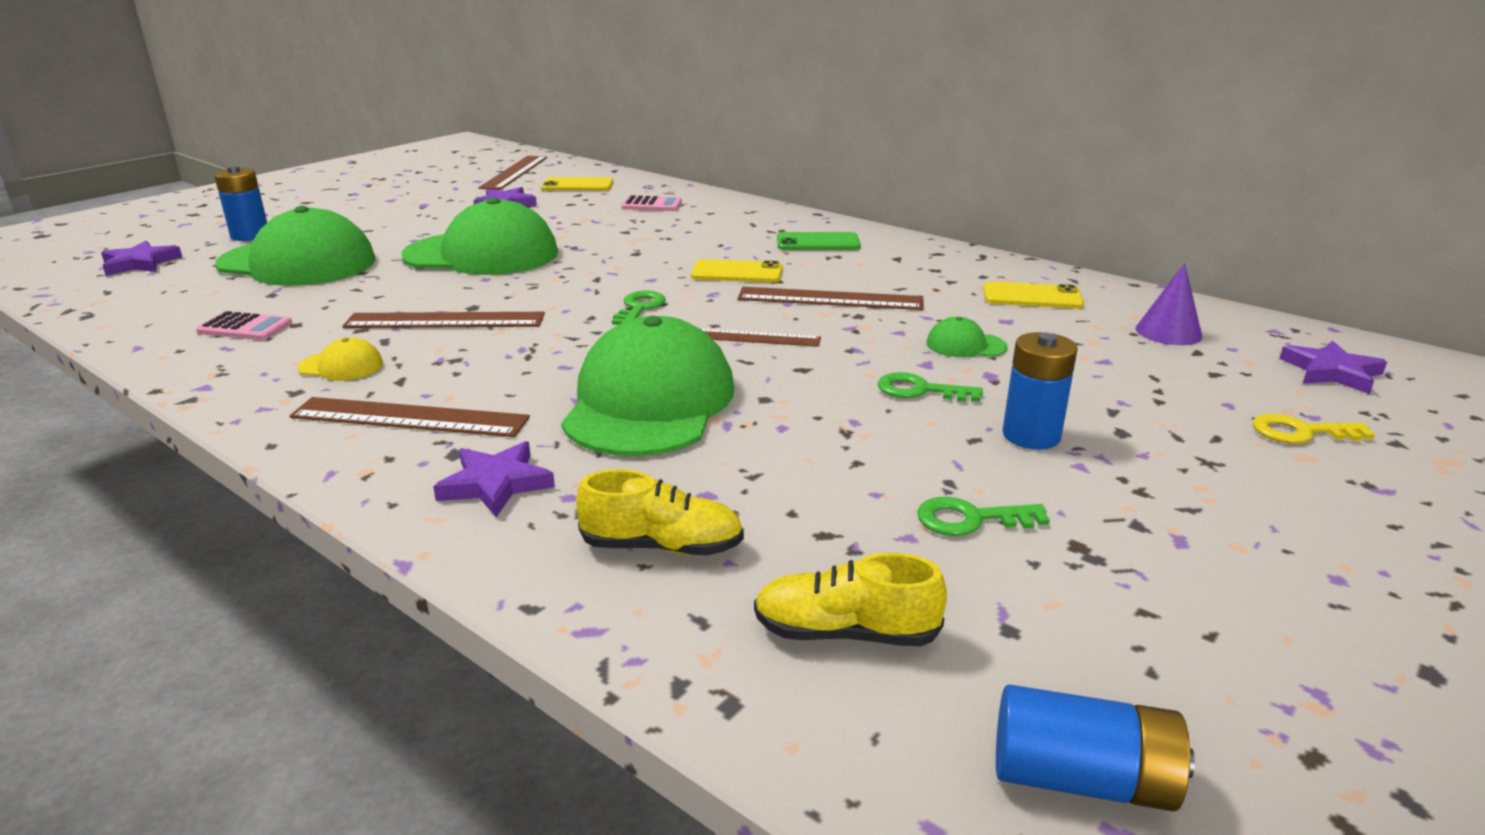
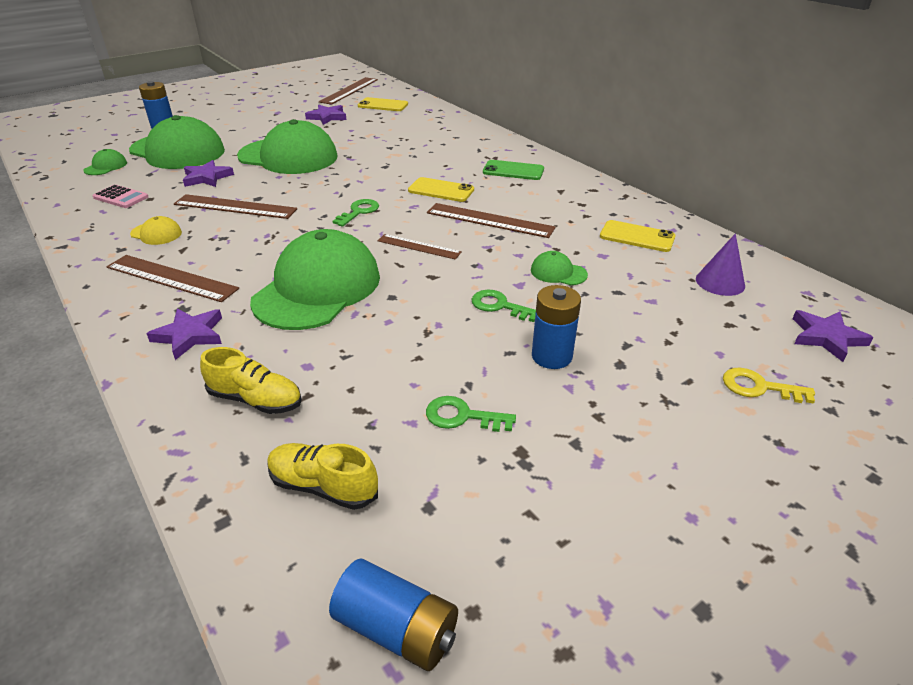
camera: 15 degrees right, 10 degrees up
purple star [101,241,182,276] -> purple star moved to [183,160,234,187]
pink calculator [621,195,682,211] -> none
none -> green cap [83,149,127,175]

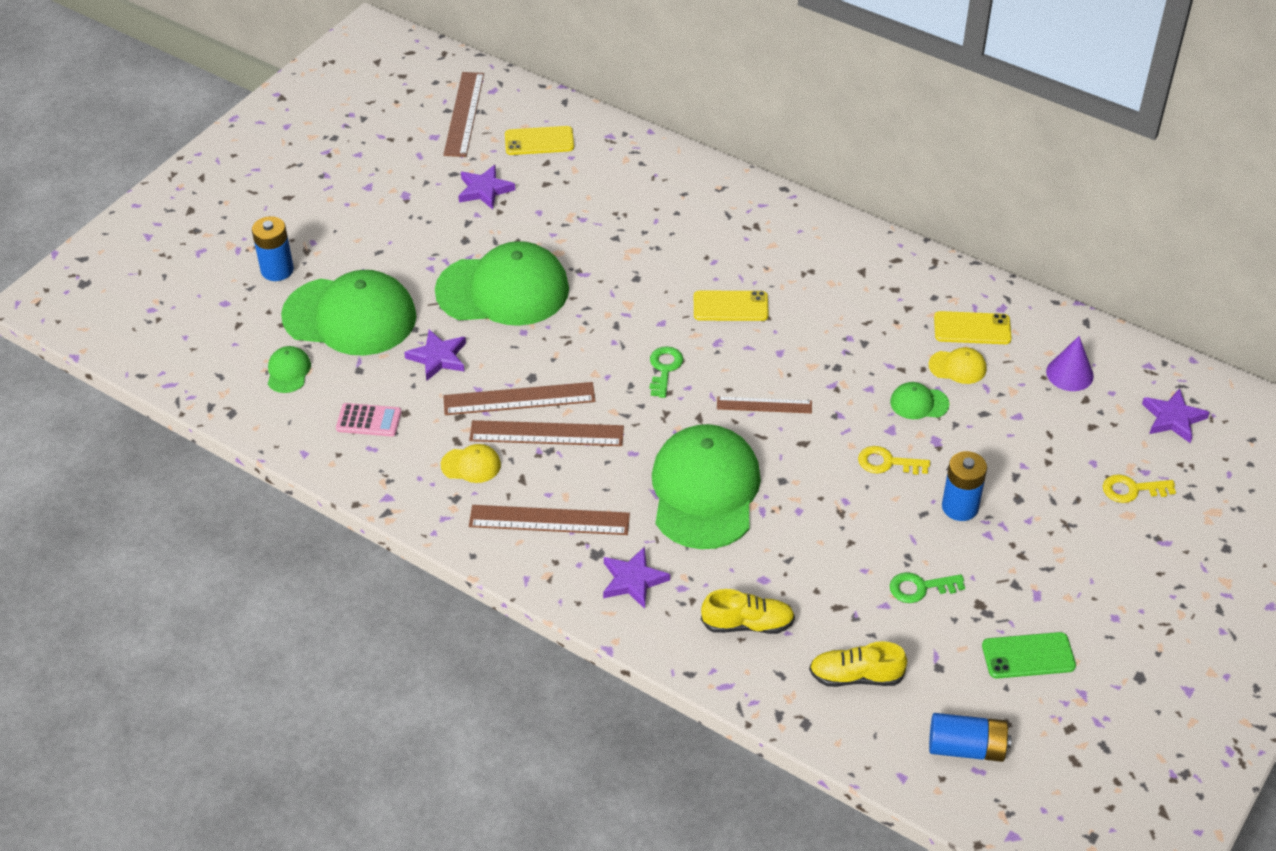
camera: 20 degrees left, 10 degrees up
brown ruler [427,203,556,238] -> brown ruler moved to [469,420,624,446]
green key [471,290,536,322] -> yellow key [858,446,930,475]
green phone [483,160,544,180] -> green phone moved to [982,632,1076,679]
none -> yellow cap [928,347,986,384]

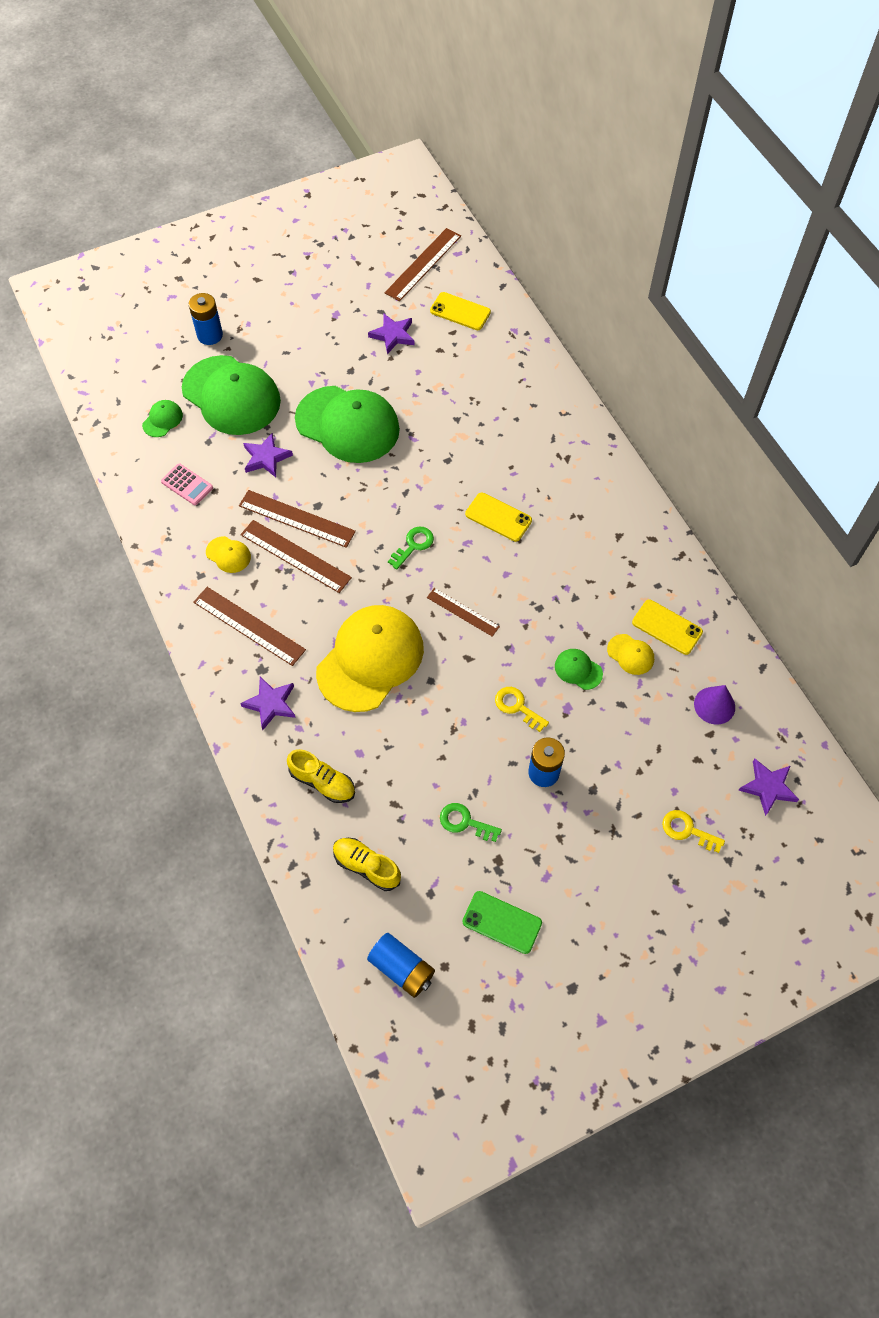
camera: 30 degrees right, 15 degrees up
green cap [652,424,761,549] -> yellow cap [316,605,424,712]

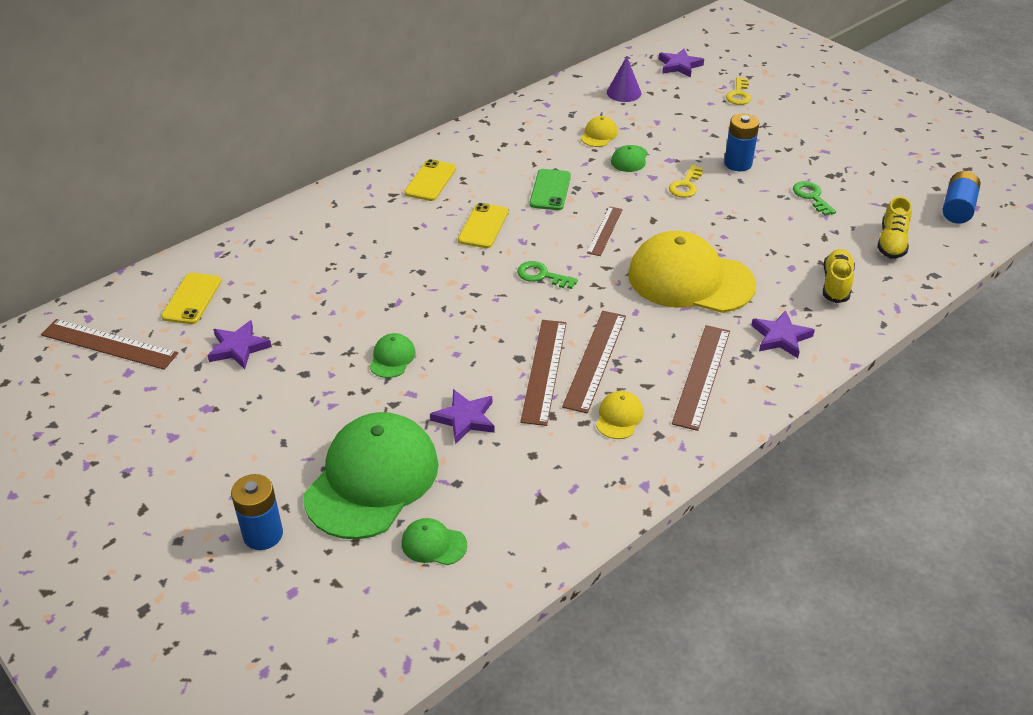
camera: 105 degrees left, 20 degrees down
pink calculator [161,463,213,505] -> none
green cap [295,386,400,463] -> green cap [369,333,416,378], size x0.41
green key [440,803,502,842] -> green key turned 150 degrees clockwise [793,181,836,216]
green phone [462,891,542,954] -> green phone moved to [530,169,571,210]
yellow phone [632,599,703,655] -> yellow phone moved to [404,159,456,201]

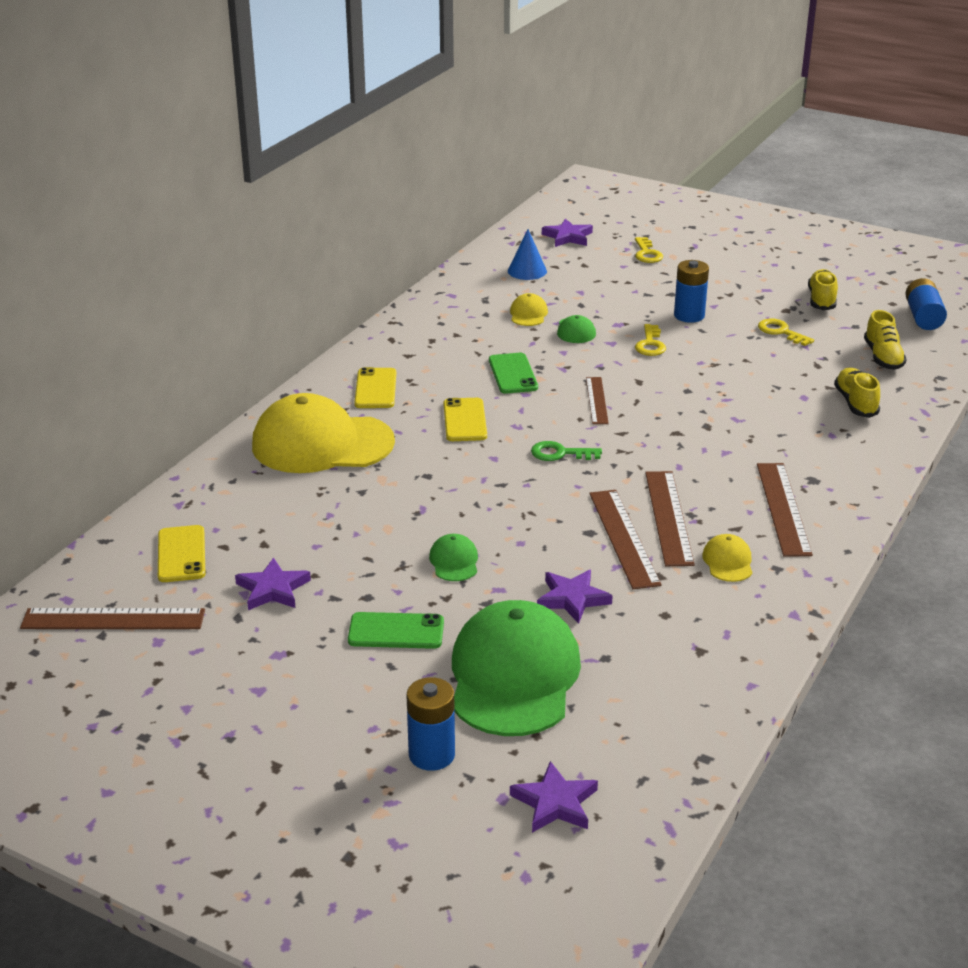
camera: 20 degrees left, 10 degrees down
green cap [402,518,467,565] -> none
purple cone [607,56,641,102] -> blue cone [508,229,547,280]
yellow cap [628,231,756,313] -> yellow cap moved to [252,393,395,473]
purple star [751,310,815,358] -> purple star moved to [510,761,598,833]
green key [793,181,836,216] -> yellow key [758,319,814,346]
none -> green phone [348,612,444,649]
none -> yellow shoe [808,269,838,310]

